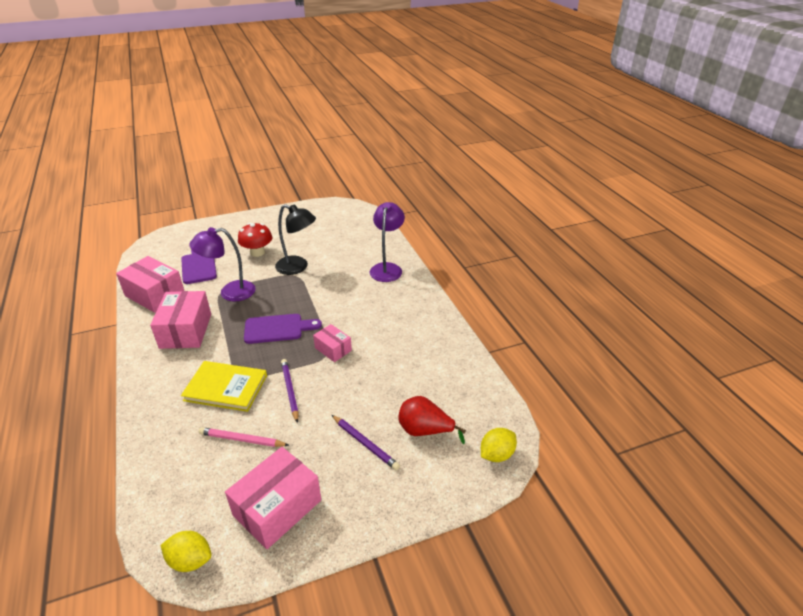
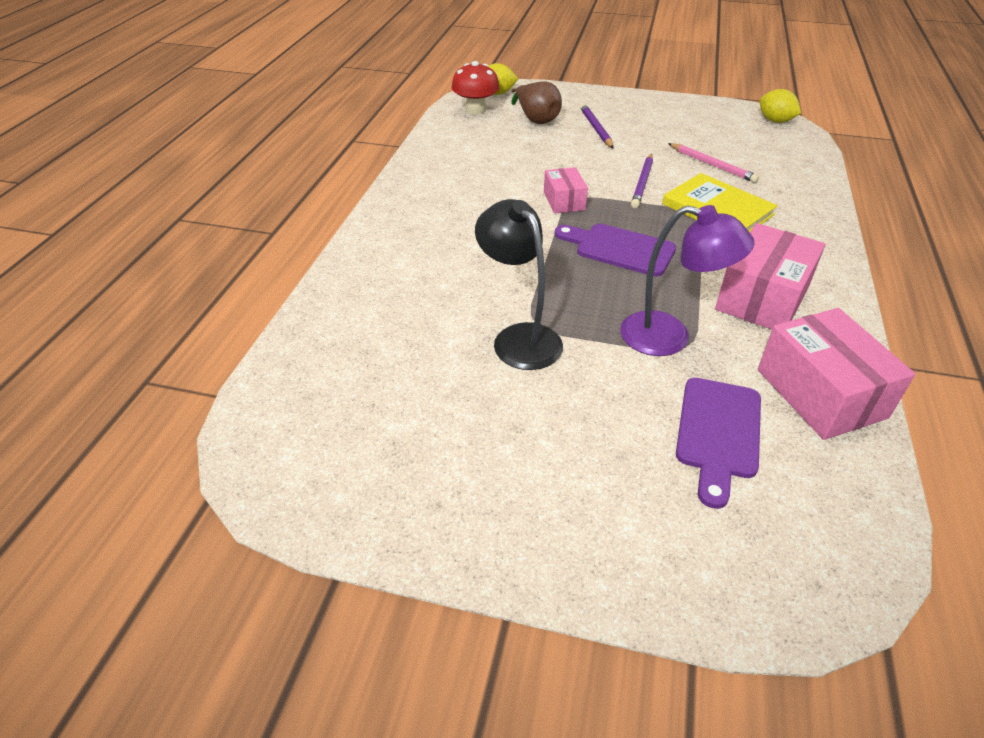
camera: 145 degrees left, 5 degrees up
pink box [225,447,321,549] -> none
red mushroom [238,223,272,257] -> red mushroom moved to [452,61,500,114]
purple lamp [369,202,405,282] -> none
red pear [398,396,466,444] -> brown pear [511,82,562,124]

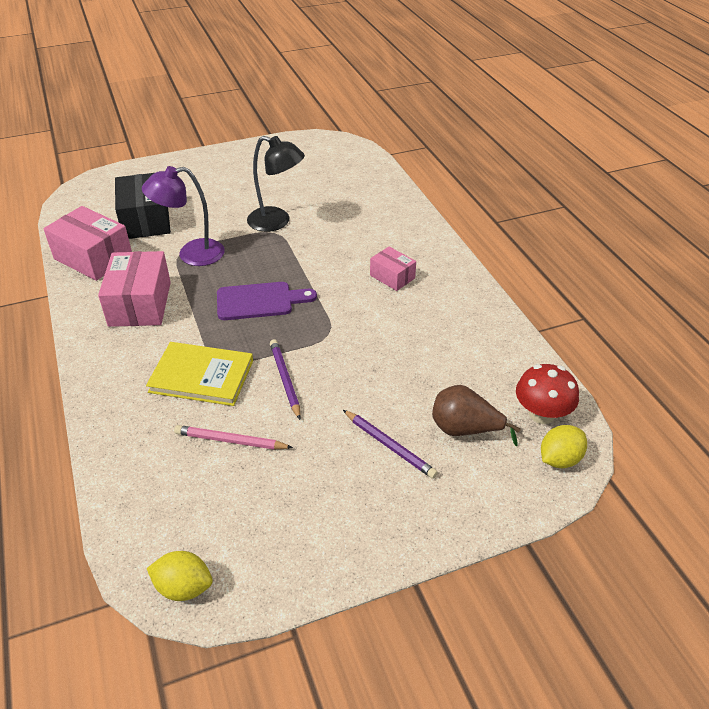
camera: 145 degrees right, 0 degrees up
pink box [544,167,588,214] -> pink box moved to [370,246,416,291]
purple cutting board [676,378,761,509] -> black box [115,173,171,239]

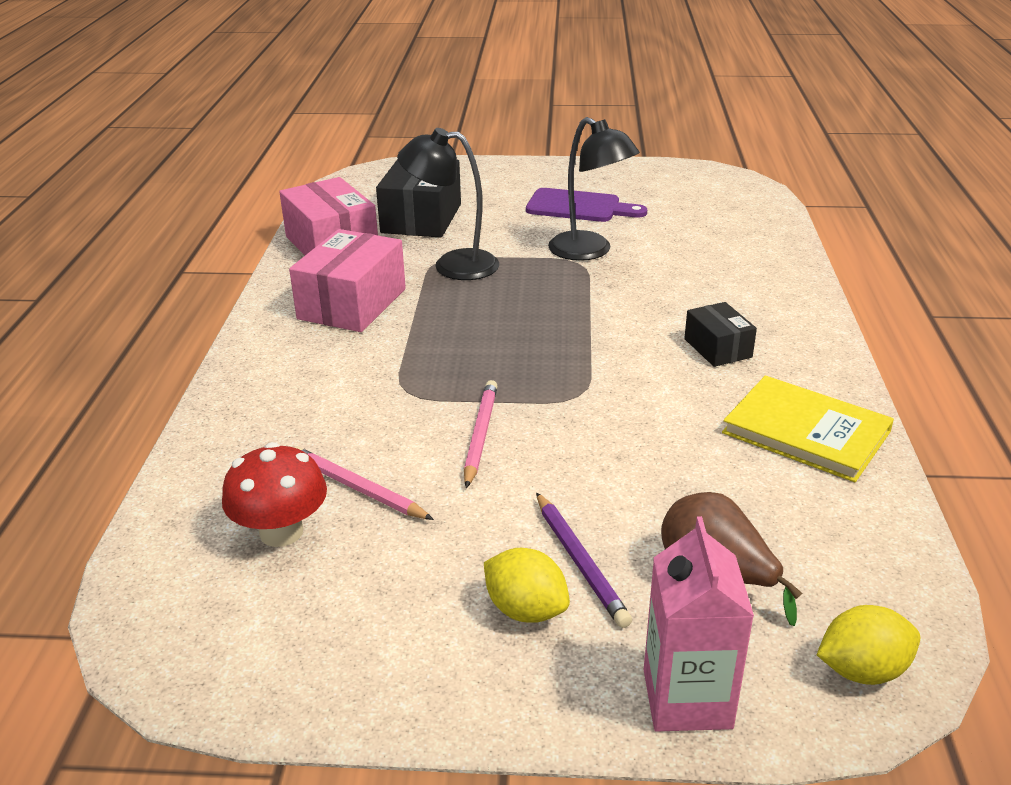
camera: 25 degrees right, 10 degrees down
purple lamp [142,166,225,266] -> black lamp [397,128,499,280]
yellow book [146,342,253,406] -> yellow book moved to [722,375,894,482]
yellow lemon [147,551,213,601] -> yellow lemon moved to [484,548,570,623]
purple cutting board [217,282,317,320] -> purple cutting board moved to [526,188,647,222]
purple pencil [270,339,301,420] -> pink pencil [464,380,498,488]
pink box [370,246,416,291] -> black box [684,302,757,367]
red mushroom [516,364,579,424] -> red mushroom moved to [222,442,327,547]
none -> pink carton [644,516,754,732]

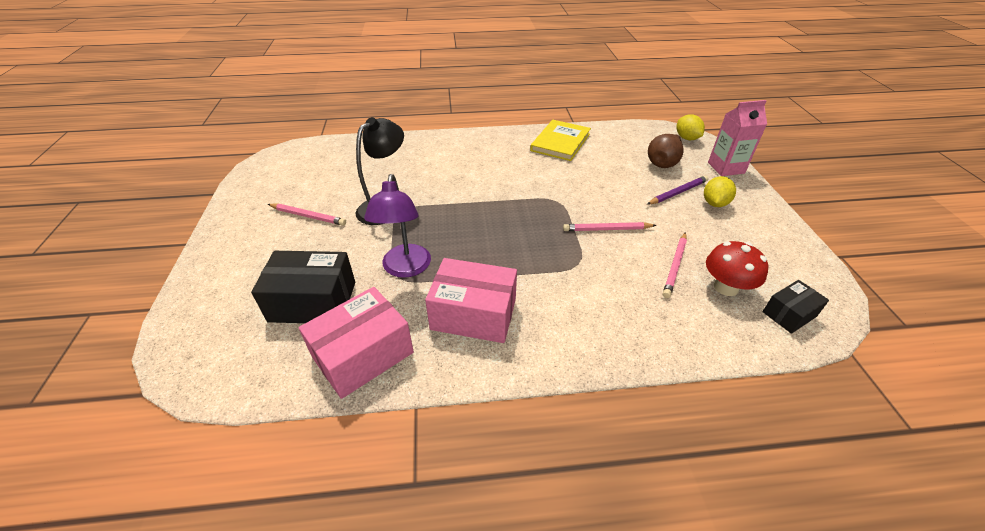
camera: 100 degrees left, 10 degrees up
black lamp [397,128,499,280] -> purple lamp [364,174,431,278]
purple cutting board [526,188,647,222] -> pink pencil [268,204,346,226]
black box [684,302,757,367] -> black box moved to [762,280,829,334]

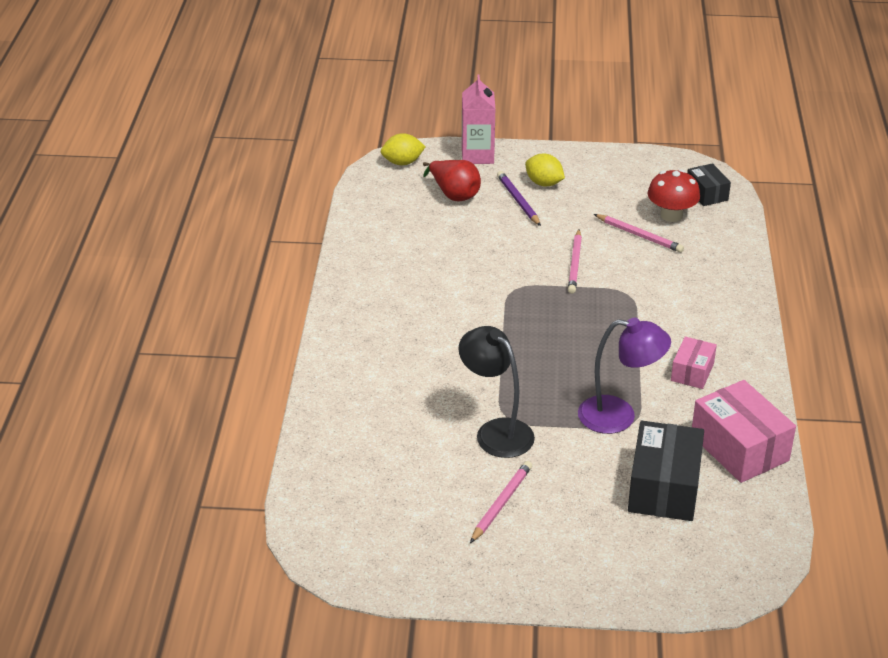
camera: 80 degrees left, 5 degrees down
pink box [425,258,517,343] -> pink box [671,337,717,389], size x0.56
yellow book [530,120,591,161] -> none
brown pear [648,134,683,168] -> red pear [423,160,481,201]

